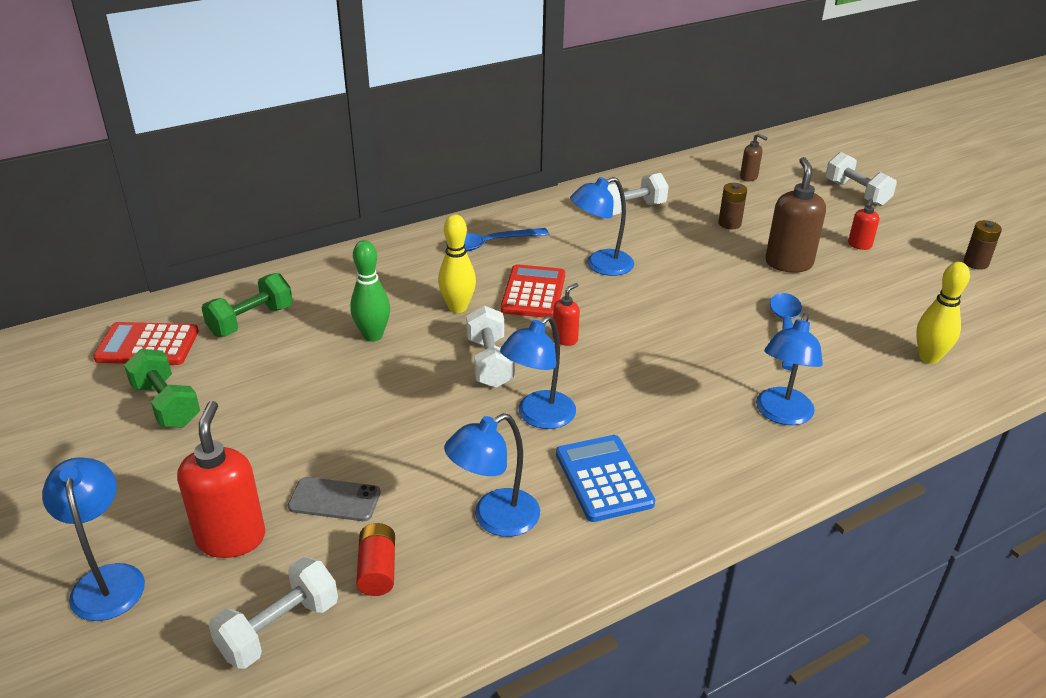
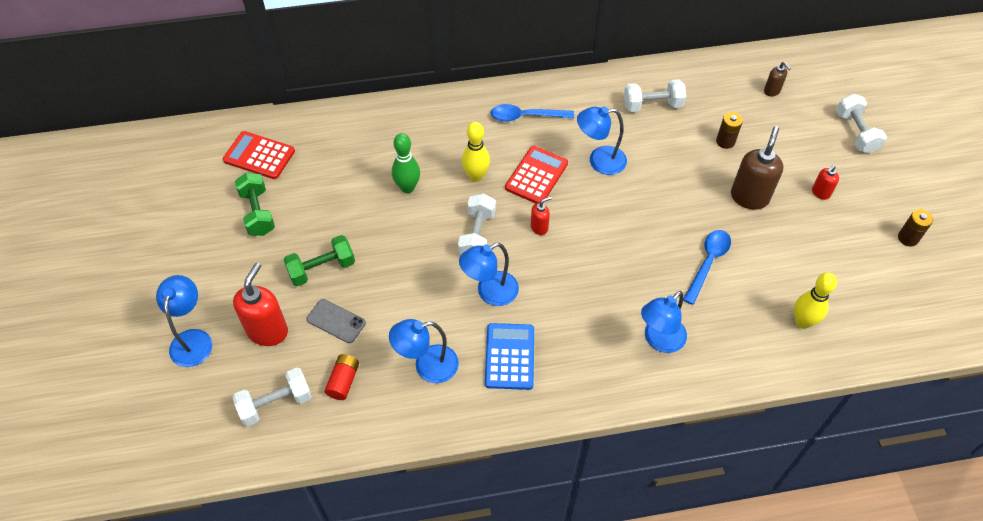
camera: 20 degrees right, 20 degrees up
green dumbbell [202,273,293,337] -> green dumbbell moved to [283,235,355,286]

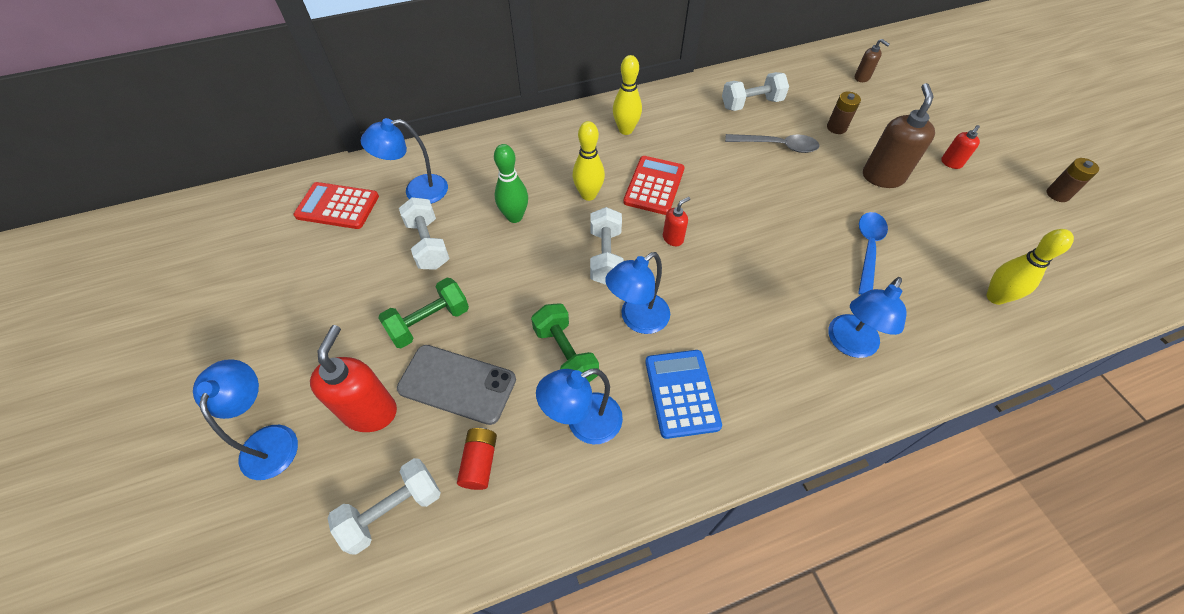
camera: 10 degrees left, 0 degrees up
green dumbbell [235,172,275,236] -> green dumbbell moved to [531,303,599,382]
grey phone [306,299,366,343] -> grey phone [397,345,516,425], size x1.56
blue spoon [491,104,574,122] -> yellow bowling pin [613,55,642,135]
blue lamp [577,106,627,175] -> blue lamp moved to [361,118,448,204]
white dumbbell [836,94,887,153] -> white dumbbell moved to [399,197,450,270]
none -> grey spoon [725,134,820,153]

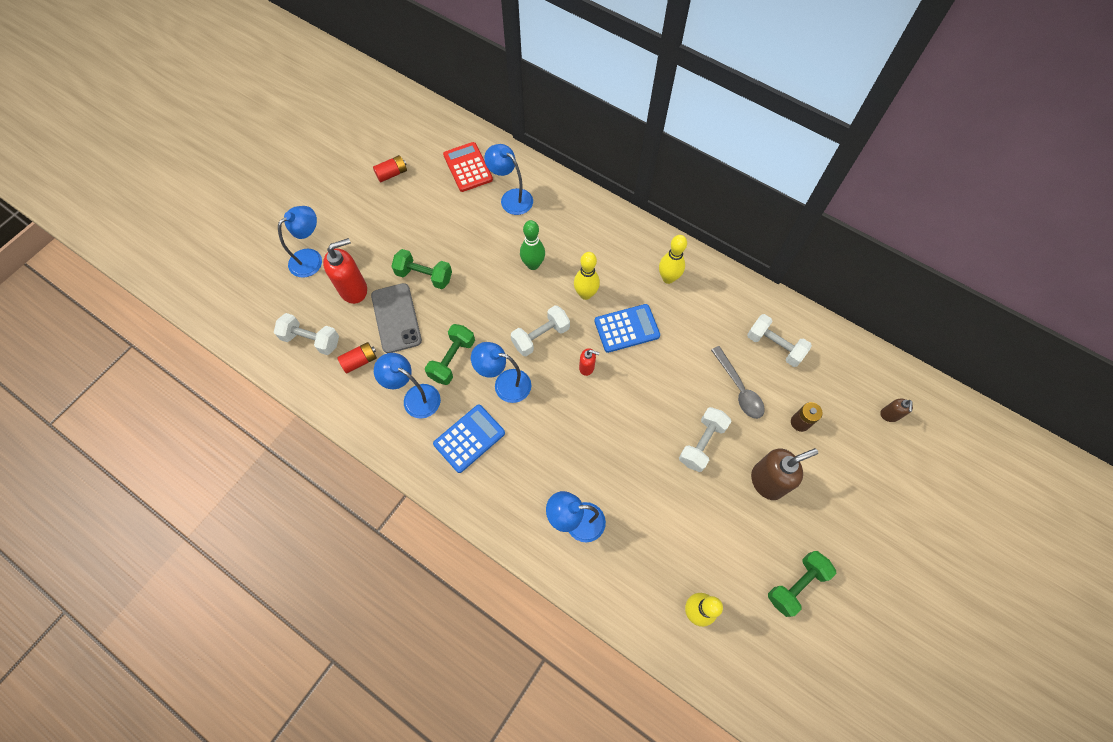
camera: 55 degrees right, 10 degrees up
white dumbbell [399,197,450,270] -> white dumbbell moved to [679,407,731,472]
red calculator [623,156,685,215] -> blue calculator [595,304,660,353]
blue spoon [858,212,888,295] -> none
red soap dispenser [941,125,980,169] -> none
brown battery [1047,158,1099,202] -> none
none -> red battery [373,155,407,182]
none -> green dumbbell [768,551,836,617]

